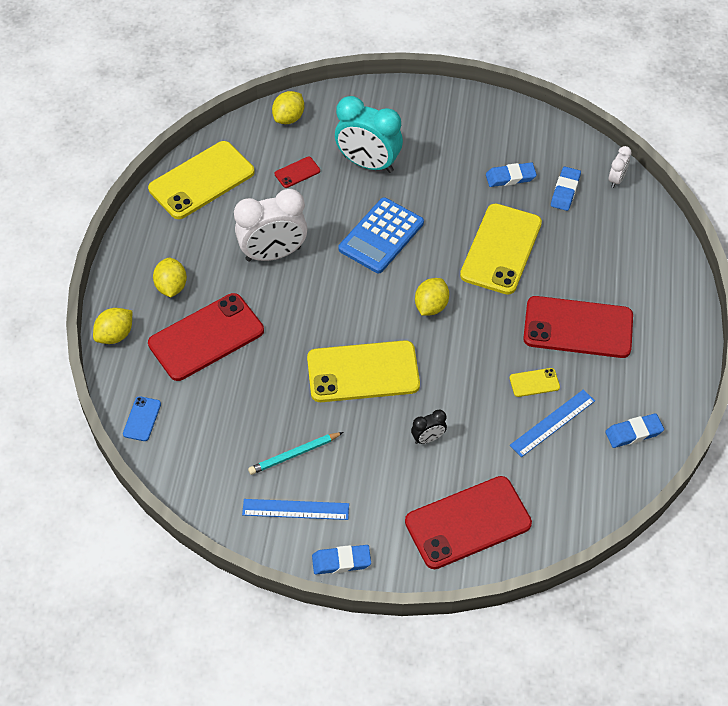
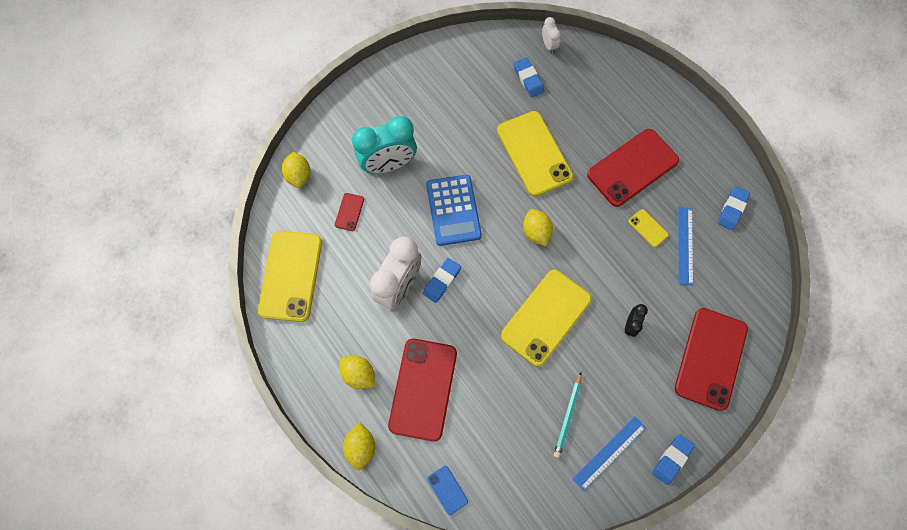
camera: 45 degrees left, 15 degrees up
blue eraser [486,162,537,187] -> blue eraser moved to [423,258,461,303]
yellow phone [510,368,560,397] -> yellow phone turned 75 degrees counterclockwise [628,209,669,247]

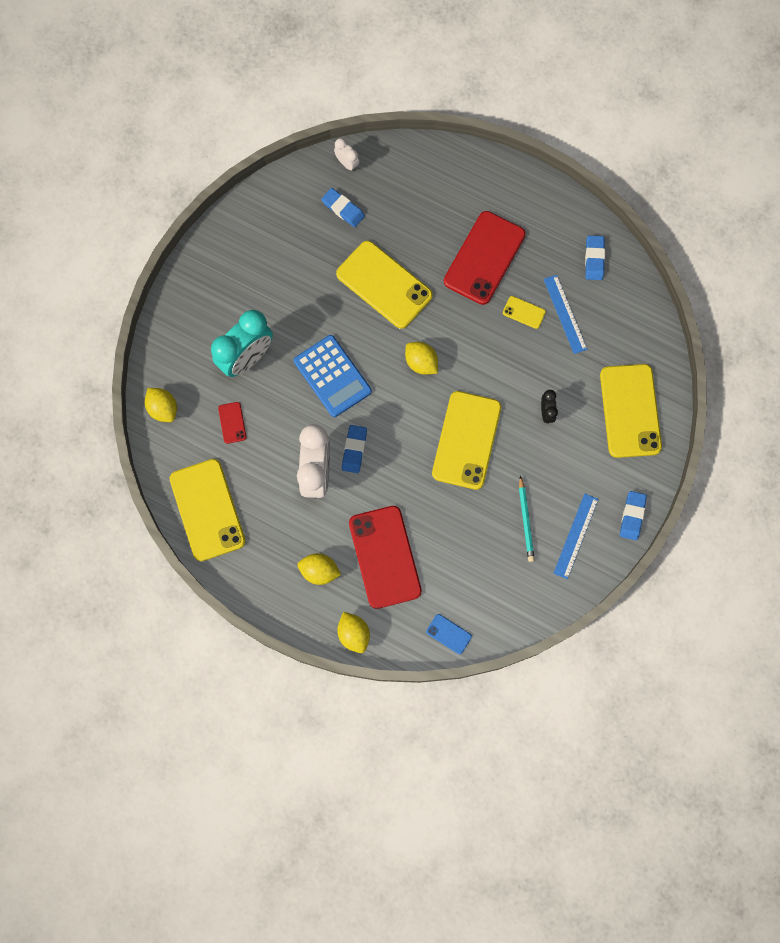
camera: 25 degrees left, 5 degrees up
red phone [675,308,748,411] -> yellow phone [600,364,662,458]

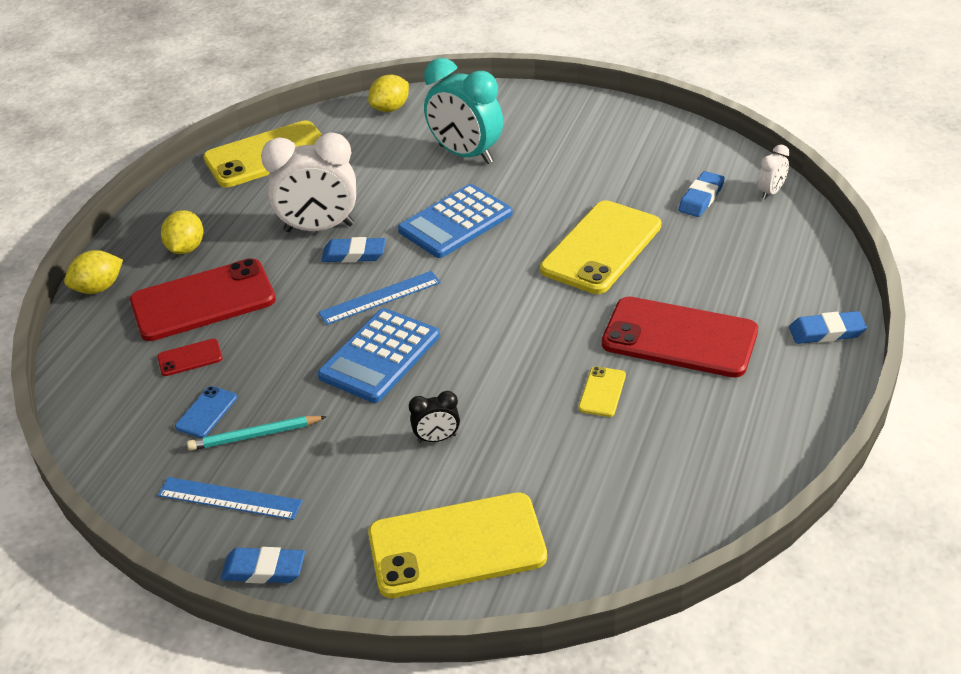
camera: 85 degrees right, 35 degrees down
red phone [218,402,246,444] -> red phone moved to [157,339,223,376]
yellow lemon [405,342,438,374] -> none
blue phone [426,614,472,654] -> blue phone moved to [175,386,237,438]
yellow phone [432,391,501,490] -> blue calculator [318,308,440,403]
blue ruler [543,275,587,354] -> blue ruler moved to [318,271,441,325]
blue eraser [585,235,605,280] -> blue eraser moved to [789,311,867,344]

